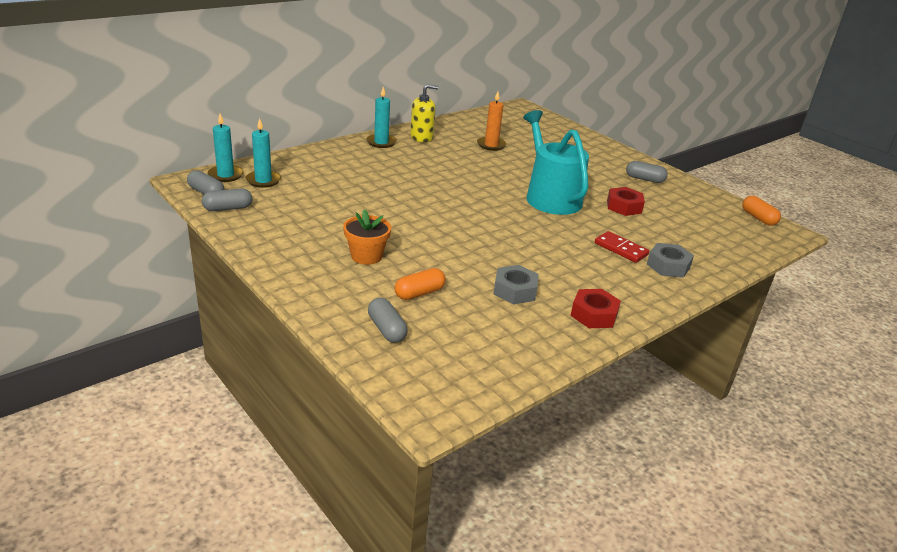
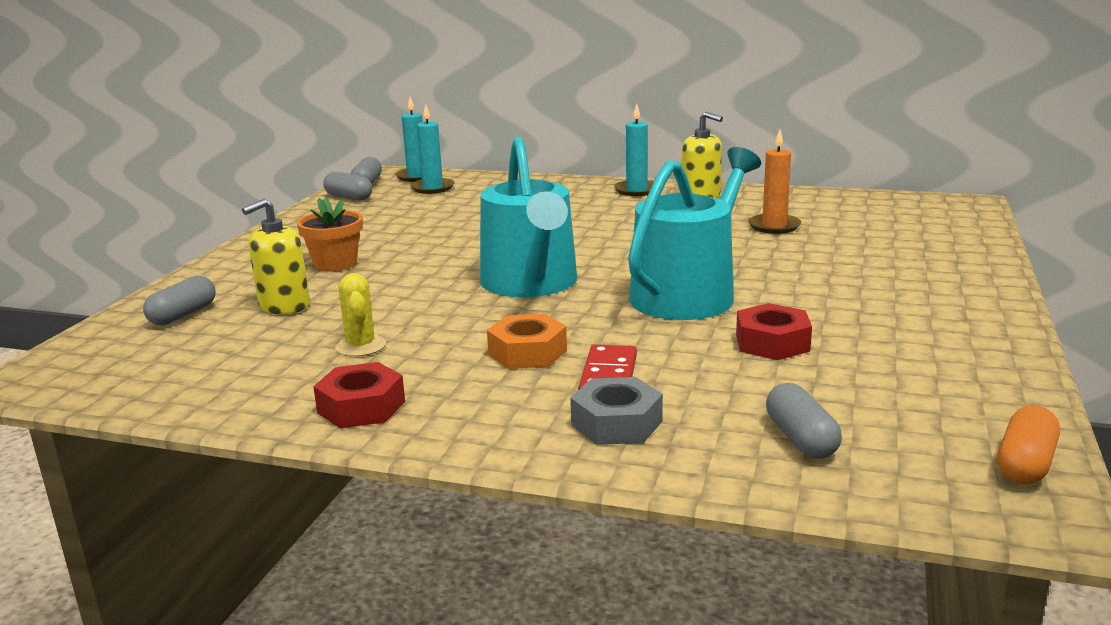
camera: 60 degrees right, 10 degrees down
orange capsule [395,268,446,300] -> yellow soap dispenser [242,198,310,314]
grey nut [493,265,539,304] -> yellow cactus [335,273,386,357]
grey capsule [626,161,668,183] -> grey capsule moved to [766,383,842,459]
none -> turquoise watering can [480,136,577,297]
none -> orange nut [487,314,567,369]

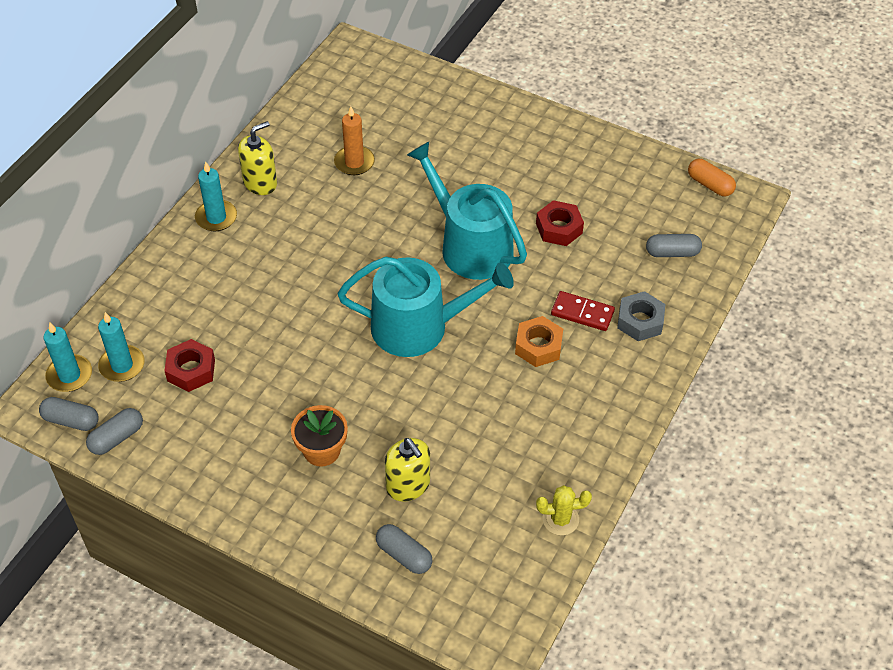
camera: 80 degrees left, 30 degrees up
red nut [313,362,405,428] -> red nut moved to [164,339,215,392]
yellow cactus [335,273,386,357] -> yellow cactus moved to [536,485,592,535]

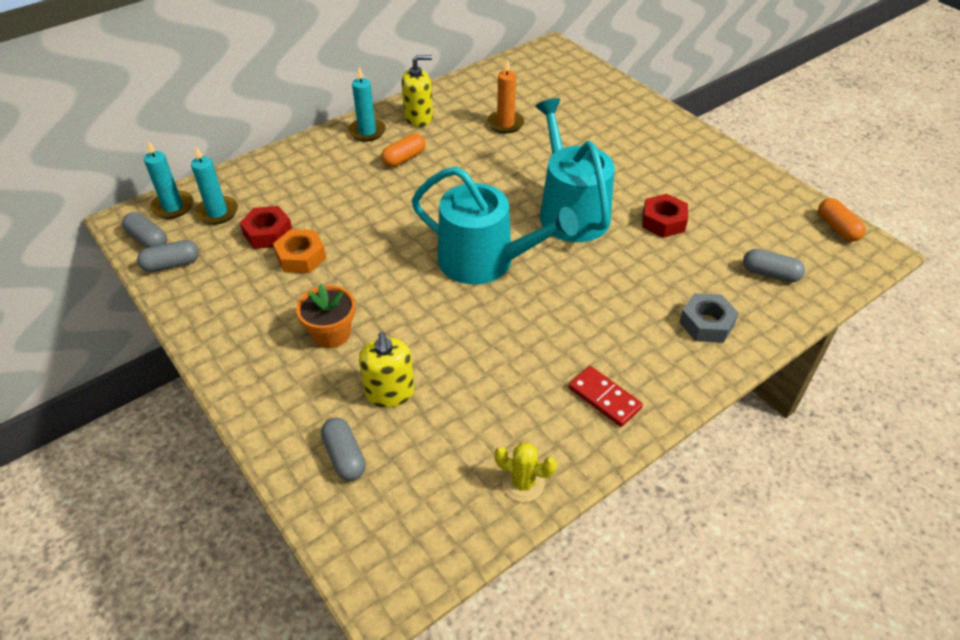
camera: 25 degrees right, 5 degrees down
orange nut [515,316,563,367] -> orange nut moved to [273,229,326,273]
red domino [551,291,615,331] -> red domino moved to [569,366,643,427]
none -> orange capsule [381,133,426,167]

